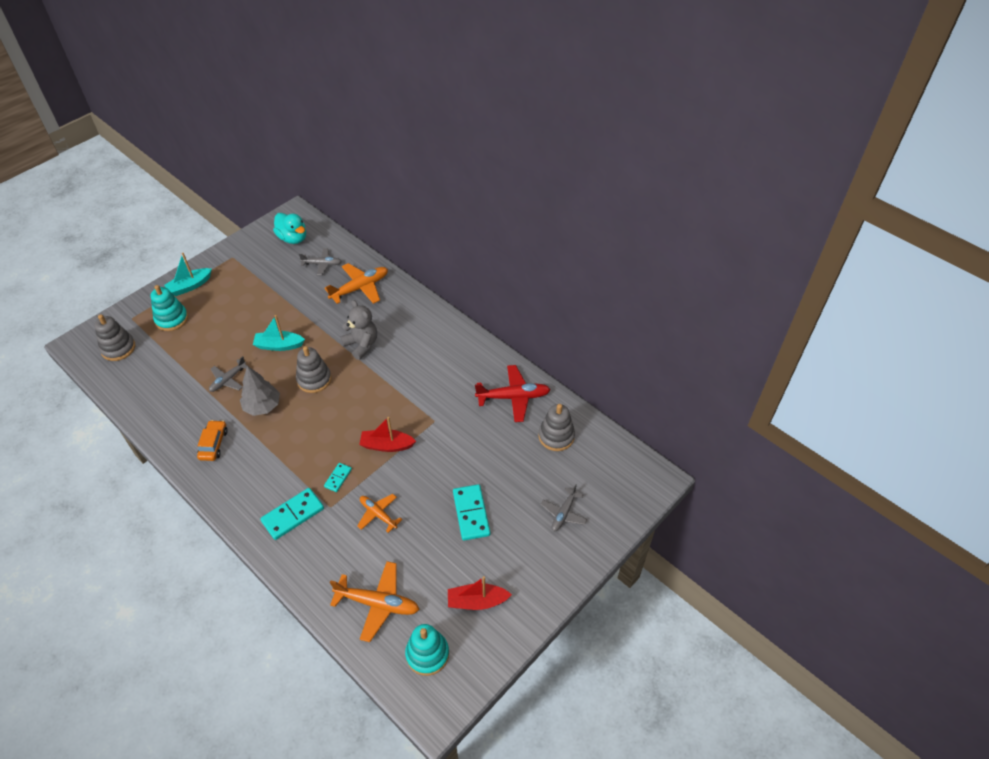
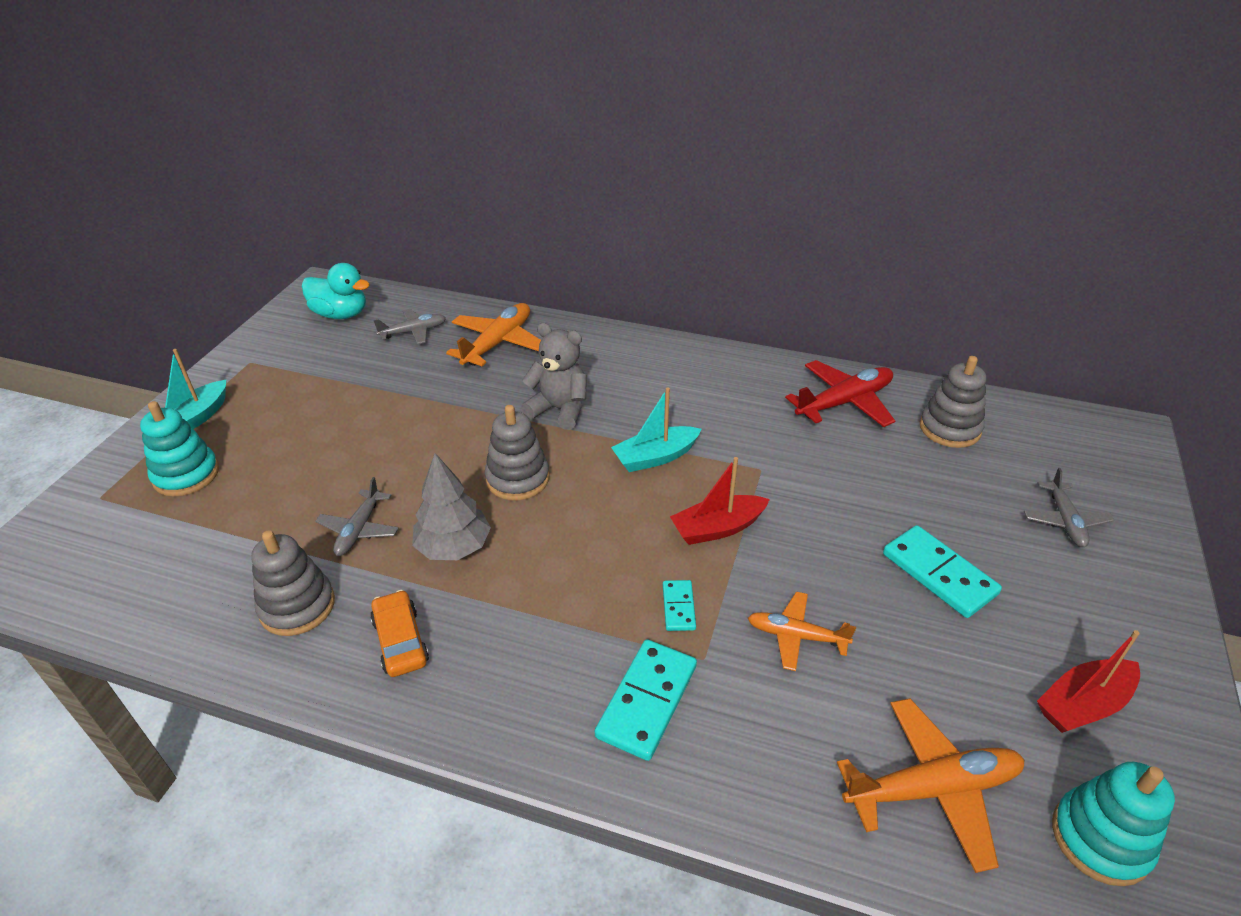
camera: 25 degrees left, 10 degrees down
grey stacking toy [94,315,135,361] -> grey stacking toy moved to [251,530,335,636]
turquoise boat [253,315,305,351] -> turquoise boat moved to [611,387,702,472]

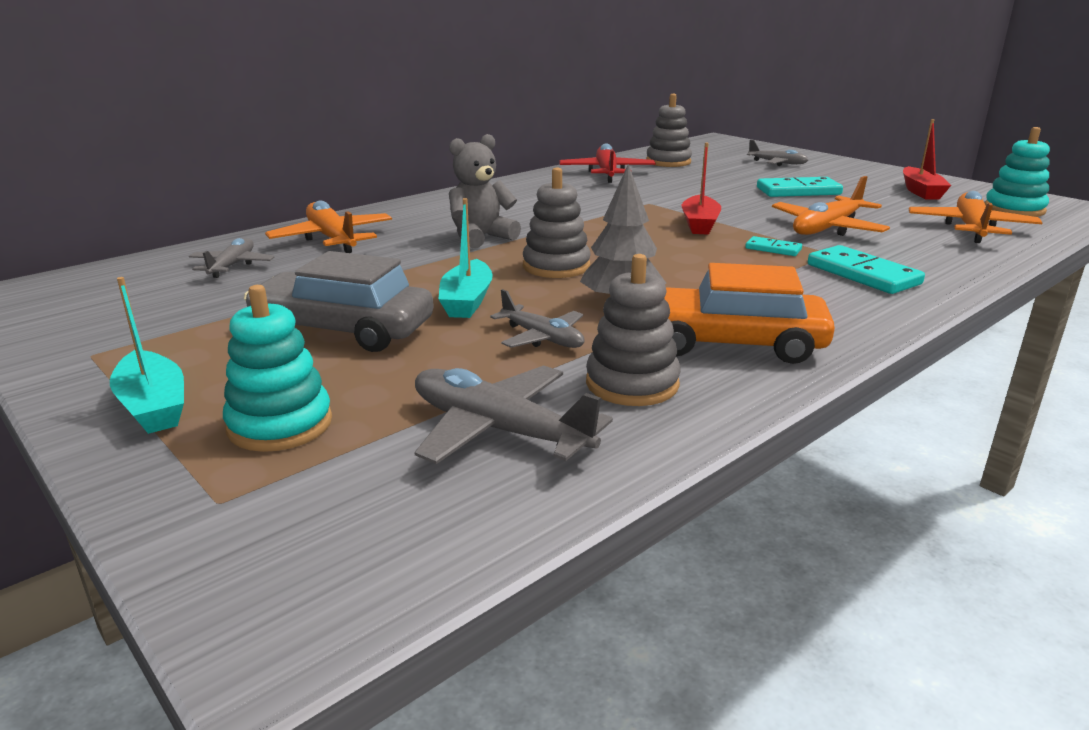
camera: 60 degrees left, 15 degrees down
turquoise duck [301,263,370,319] -> none
orange car [370,590,429,677] -> orange car [664,263,835,364], size x1.77
turquoise boat [611,387,702,472] -> turquoise boat moved to [438,198,493,318]
orange plane [748,592,856,671] -> orange plane [772,176,890,236], size x1.60
none -> grey car [244,251,434,352]
none -> grey plane [414,365,613,464]

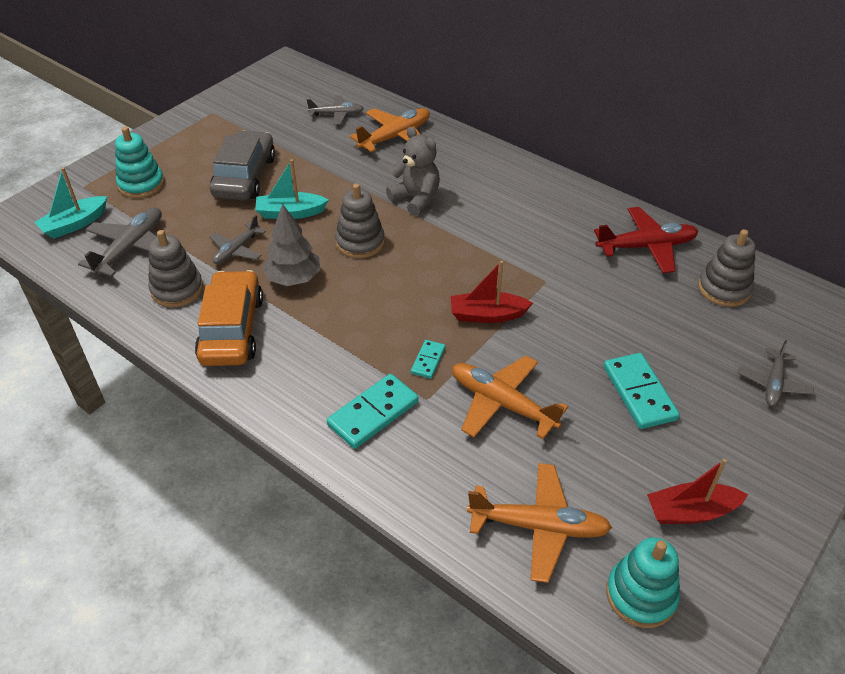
camera: 80 degrees right, 20 degrees up
turquoise boat [110,277,184,434] -> turquoise boat moved to [34,167,107,239]

